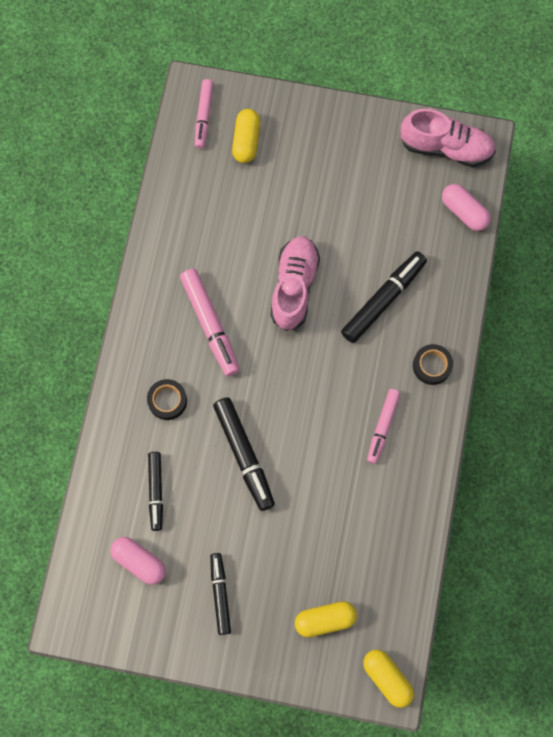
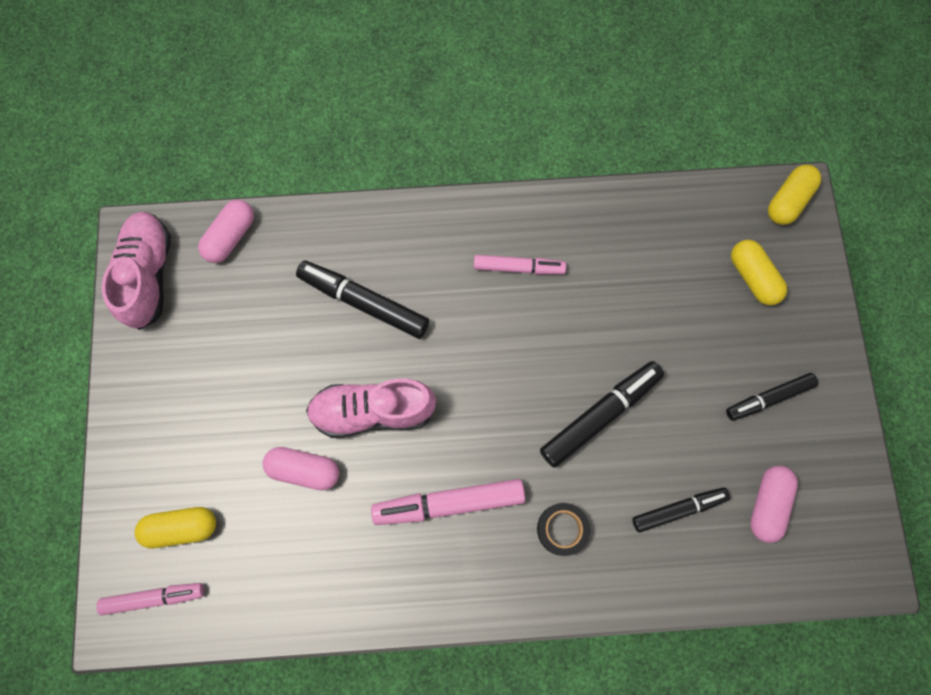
camera: 105 degrees left, 0 degrees up
pink marker [180,269,240,376] -> pink marker turned 150 degrees counterclockwise [371,479,525,525]
black tape [413,344,453,385] -> none
none -> pink capsule [263,447,339,490]

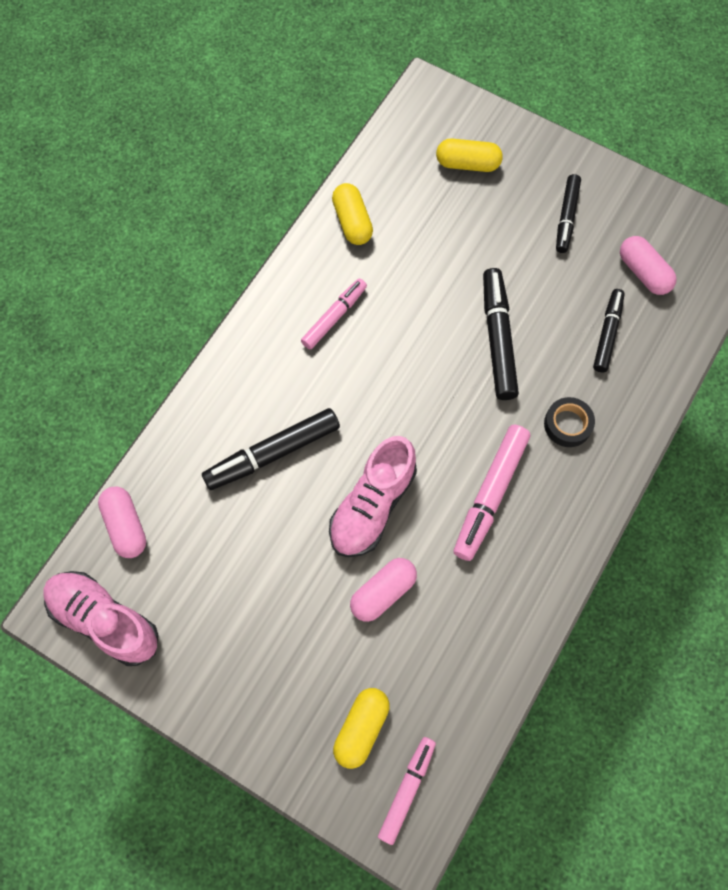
camera: 55 degrees left, 5 degrees down
yellow capsule [768,165,821,225] -> yellow capsule moved to [332,183,373,245]

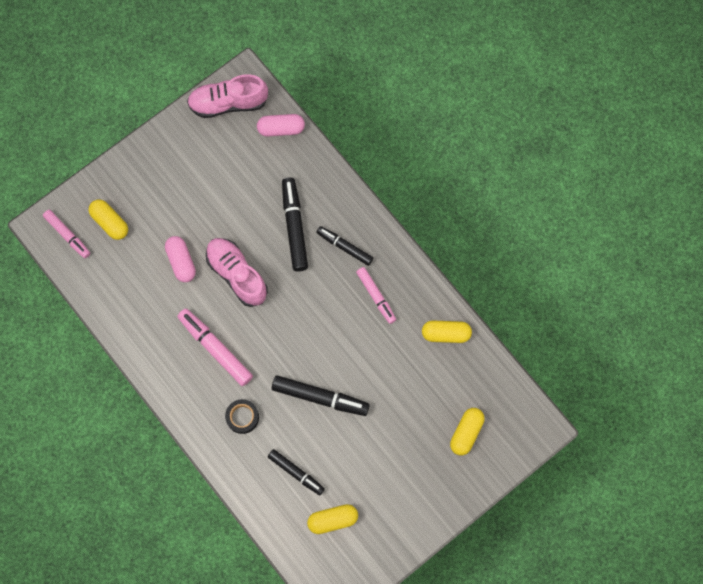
camera: 110 degrees right, 5 degrees up
pink shoe [43,571,159,666] -> pink shoe turned 150 degrees counterclockwise [187,74,268,118]
black marker [556,174,581,253] -> black marker moved to [316,226,373,266]
pink capsule [620,236,677,295] -> yellow capsule [307,504,358,534]

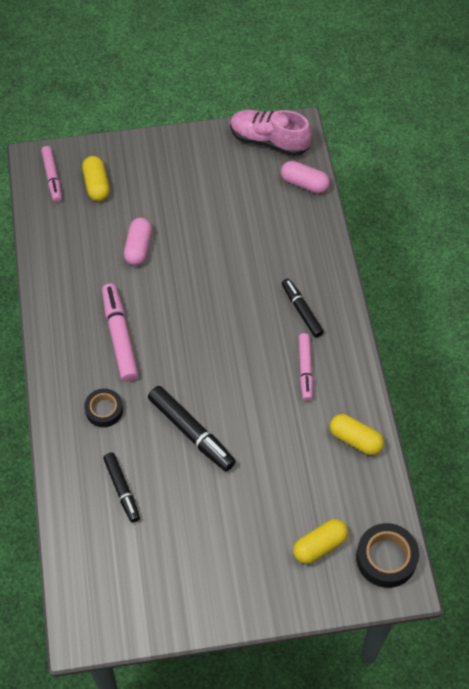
camera: 30 degrees right, 15 degrees down
pink shoe [206,238,268,307] -> none
black marker [282,177,308,272] -> none
yellow capsule [307,504,358,534] -> none
none -> black tape [356,523,419,588]

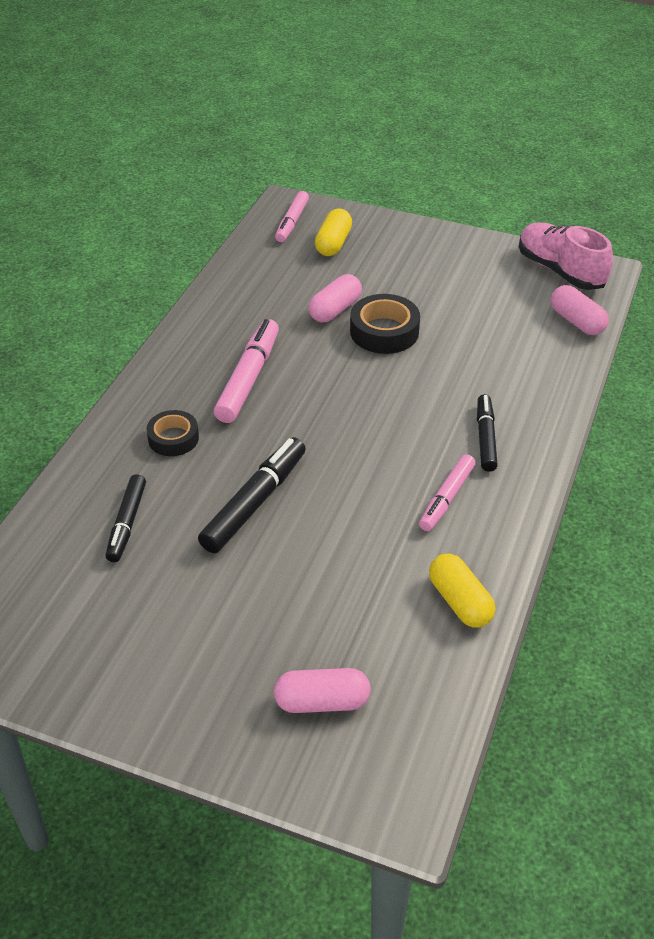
camera: 30 degrees right, 15 degrees down
black marker [148,386,236,471] -> black marker turned 135 degrees counterclockwise [198,437,306,553]
yellow capsule [293,519,348,564] -> pink capsule [274,668,371,713]
black tape [356,523,419,588] -> black tape moved to [350,294,420,354]

